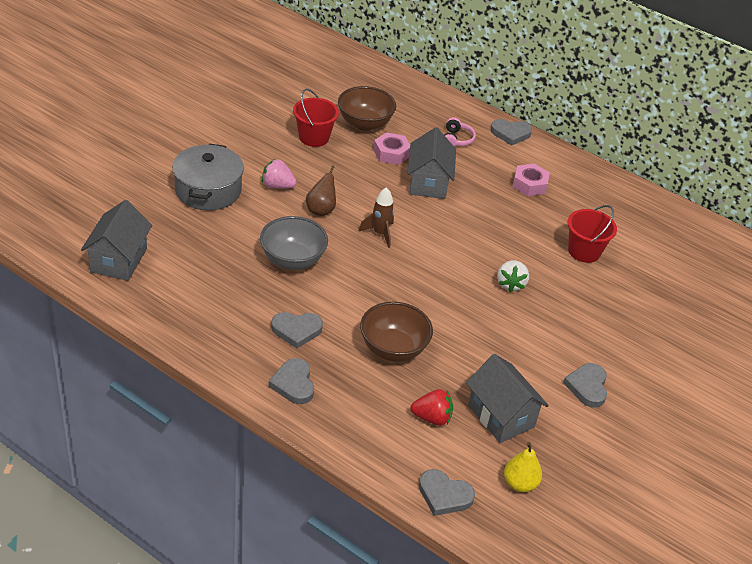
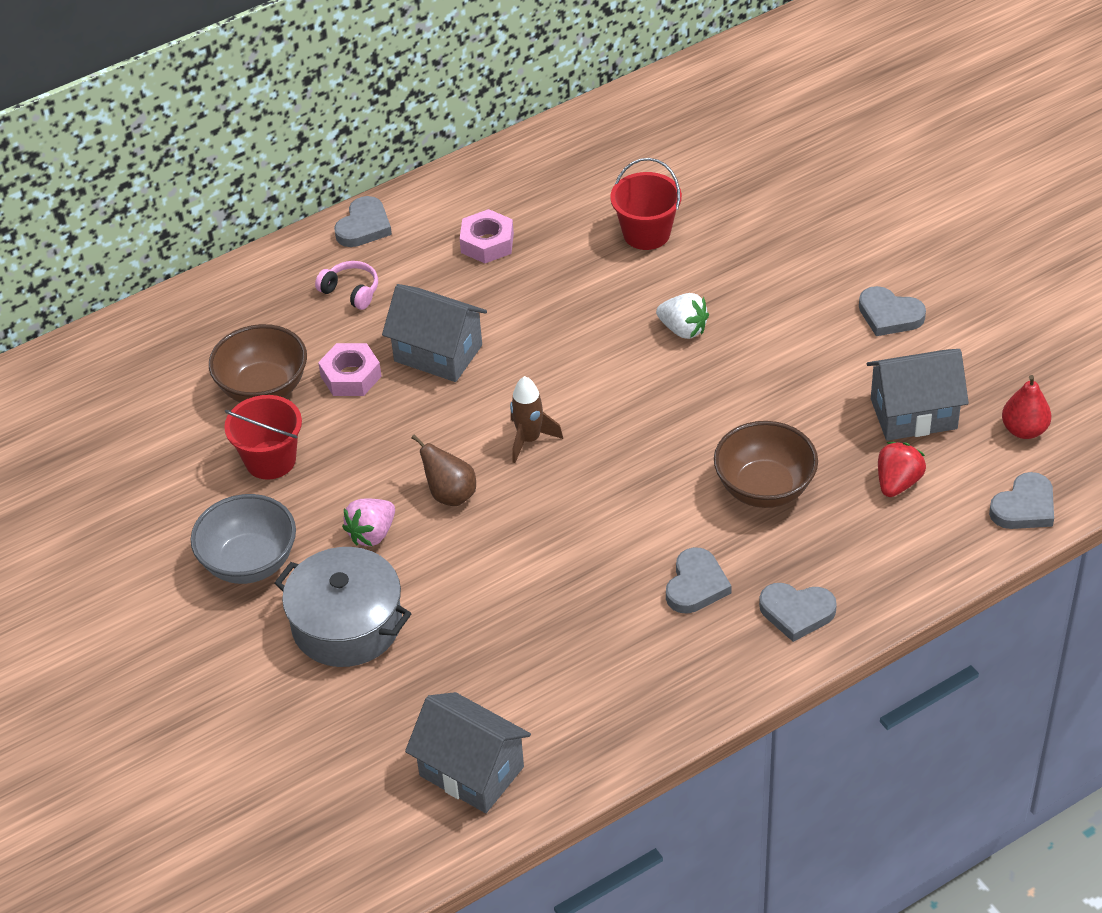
camera: 60 degrees left, 5 degrees up
grey bowl [260,216,328,270] -> grey bowl moved to [190,494,296,584]
yellow pear [504,442,542,492] -> red pear [1002,375,1051,439]

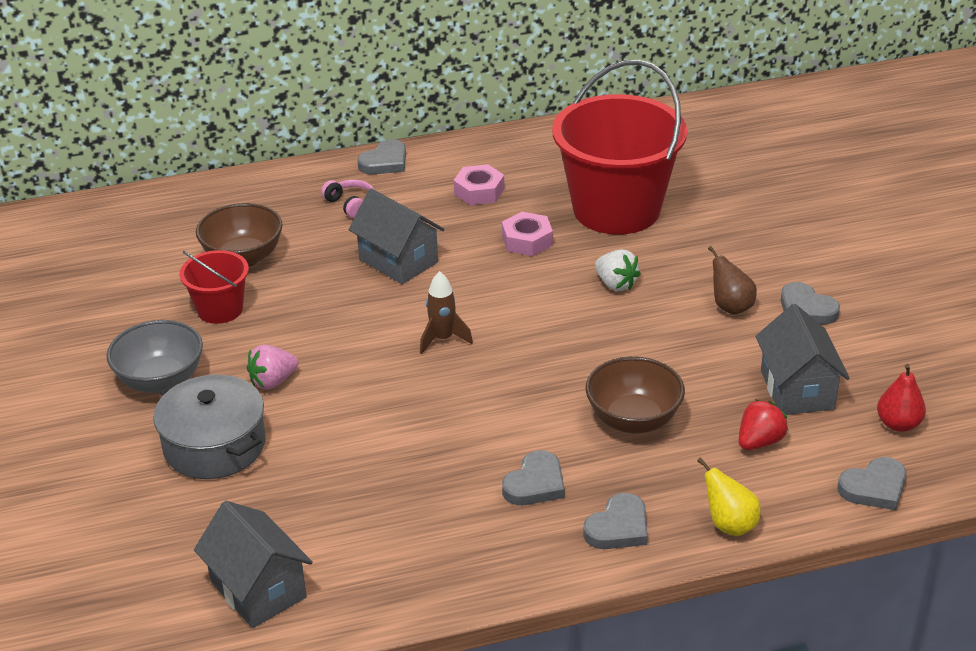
camera: 15 degrees right, 10 degrees down
pink nut [318,343,382,396] -> pink nut moved to [502,212,553,256]
brown pear [411,434,476,506] -> brown pear moved to [708,246,757,315]
red bucket [610,158,682,250] -> red bucket [552,60,687,235], size x2.08
grey heart [759,583,837,642] -> grey heart turned 75 degrees counterclockwise [583,493,648,549]
grey house [867,349,969,441] -> grey house turned 75 degrees clockwise [756,304,850,415]
none -> yellow pear [697,457,761,536]

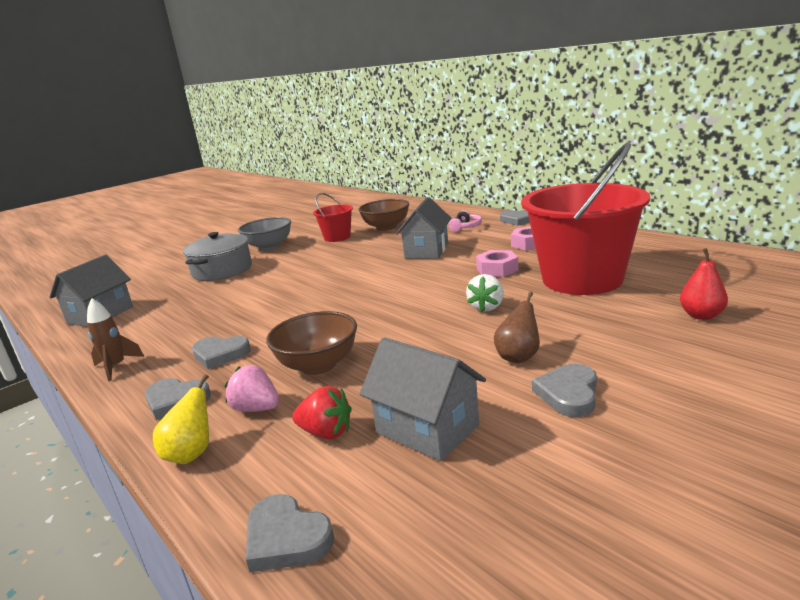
camera: 65 degrees right, 15 degrees down
pink strawberry [247,345,299,390] -> pink strawberry moved to [225,365,279,412]
brown rocket [420,271,473,354] -> brown rocket moved to [87,299,144,381]
grey house [756,304,850,415] -> grey house turned 75 degrees clockwise [359,337,486,461]
red pear [877,364,926,432] -> red pear moved to [680,248,728,320]

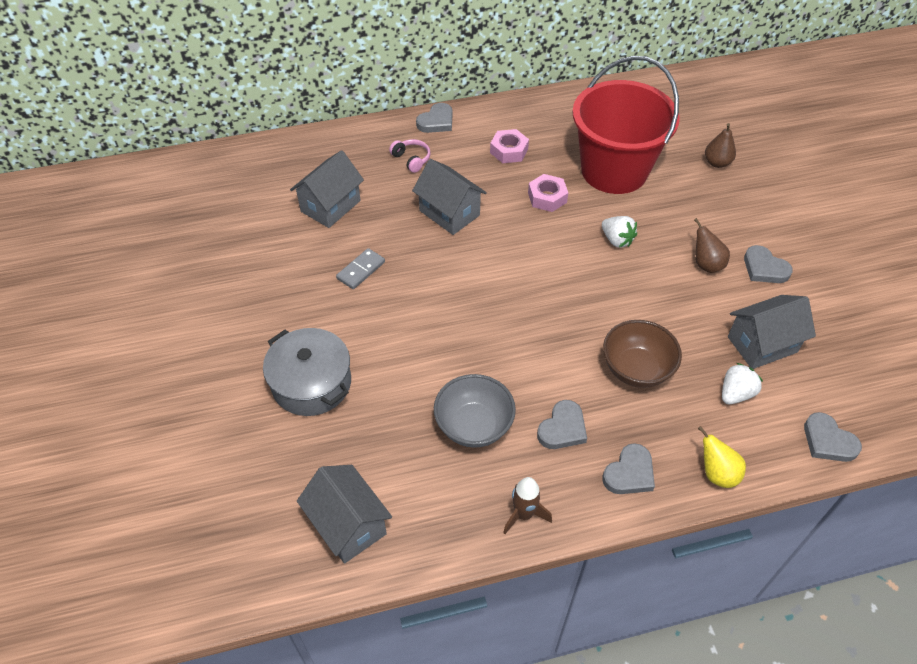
camera: 65 degrees left, 30 degrees up
pink strawberry [225,365,279,412] -> none
grey bowl [238,217,291,251] -> grey bowl moved to [434,374,516,448]
grey heart [246,494,334,572] -> grey heart turned 75 degrees clockwise [804,412,862,462]
red strawberry [292,386,352,439] -> white strawberry [722,363,763,404]
red bucket [313,193,353,242] -> none
brown bowl [358,199,409,231] -> grey house [290,150,364,228]
red pear [680,248,728,320] -> brown pear [705,123,736,168]
none -> grey domino [336,248,385,289]

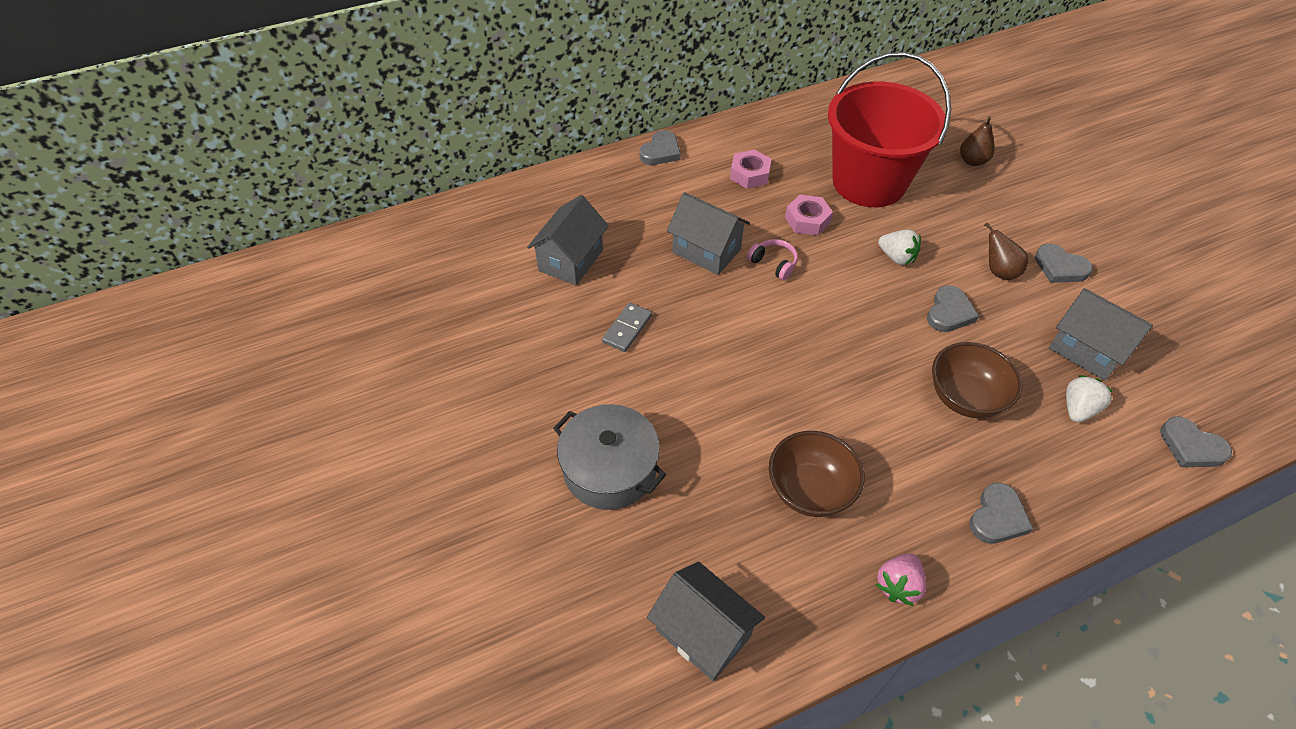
camera: 10 degrees left, 0 degrees up
pink headphones [389,139,430,173] -> pink headphones moved to [747,239,798,280]
grey bowl [434,374,516,448] -> brown bowl [769,431,864,517]
brown rocket [503,477,552,534] -> pink strawberry [876,553,927,606]
grey heart [537,400,587,449] -> grey heart moved to [927,285,979,332]
yellow pear [698,426,746,488] -> none
grey house [728,295,816,369] -> grey house turned 75 degrees clockwise [1049,288,1153,381]

